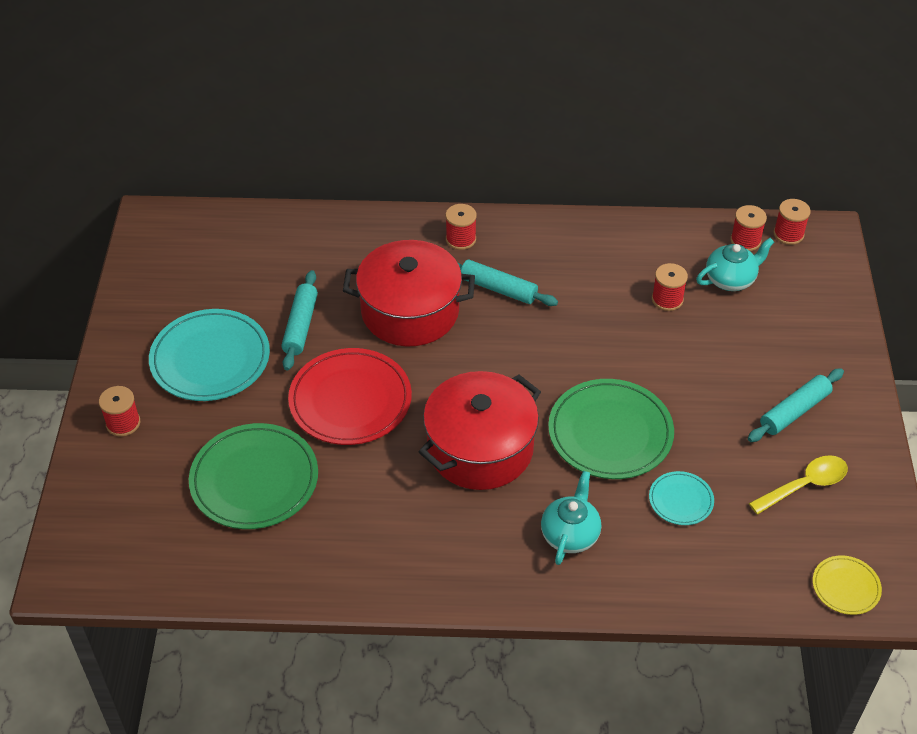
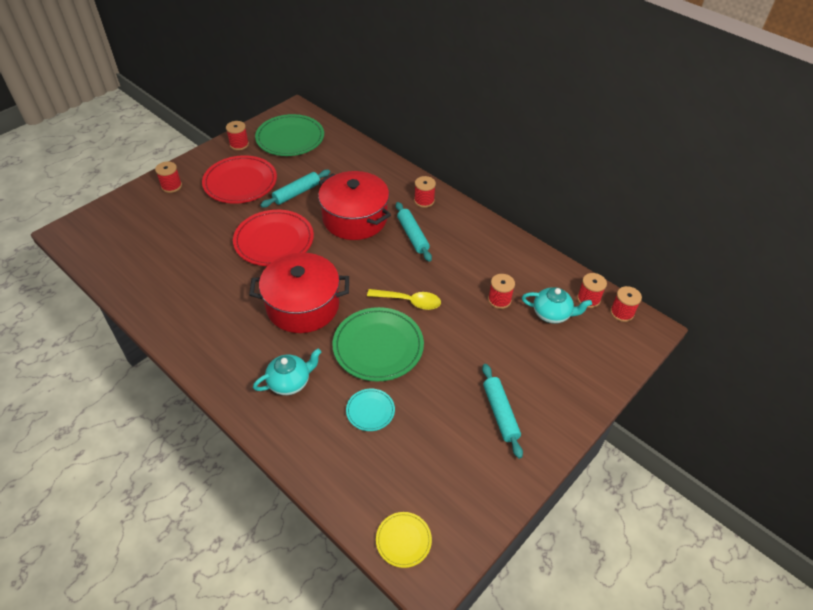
camera: 40 degrees right, 0 degrees up
turquoise plate [149,309,270,401] -> red plate [202,155,277,204]
green plate [189,423,318,529] -> green plate moved to [255,114,324,156]
turquoise rolling pin [748,368,844,442] -> turquoise rolling pin turned 75 degrees clockwise [482,364,523,459]
yellow spoon [749,455,848,514] -> yellow spoon moved to [367,289,441,310]
none -> red spool [226,121,249,150]

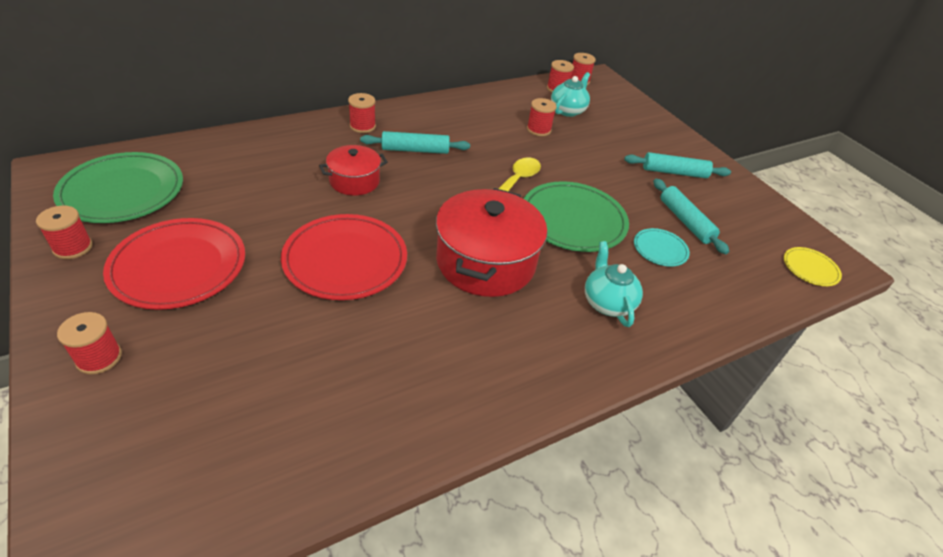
camera: 75 degrees left, 5 degrees down
turquoise rolling pin [260,169,330,208] -> turquoise rolling pin moved to [653,179,729,254]
red pot [318,171,391,240] -> red pot [319,145,388,196], size x0.56

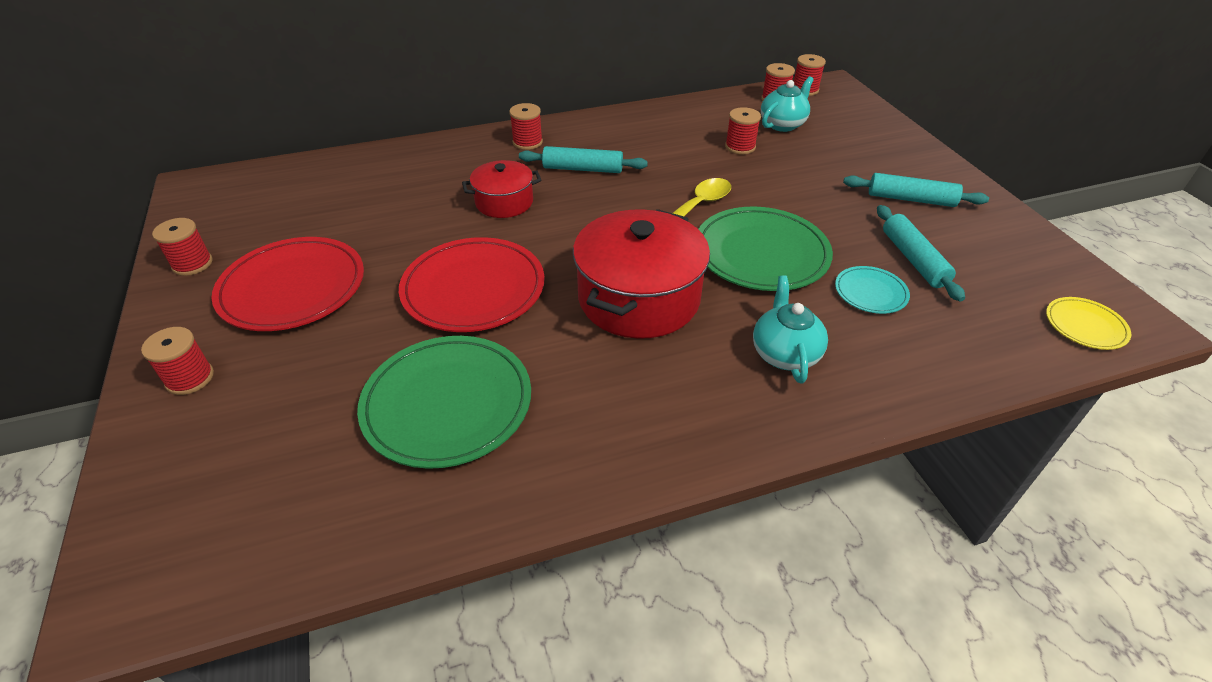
camera: 15 degrees right, 0 degrees up
green plate [53,152,183,223] -> green plate moved to [357,336,531,469]

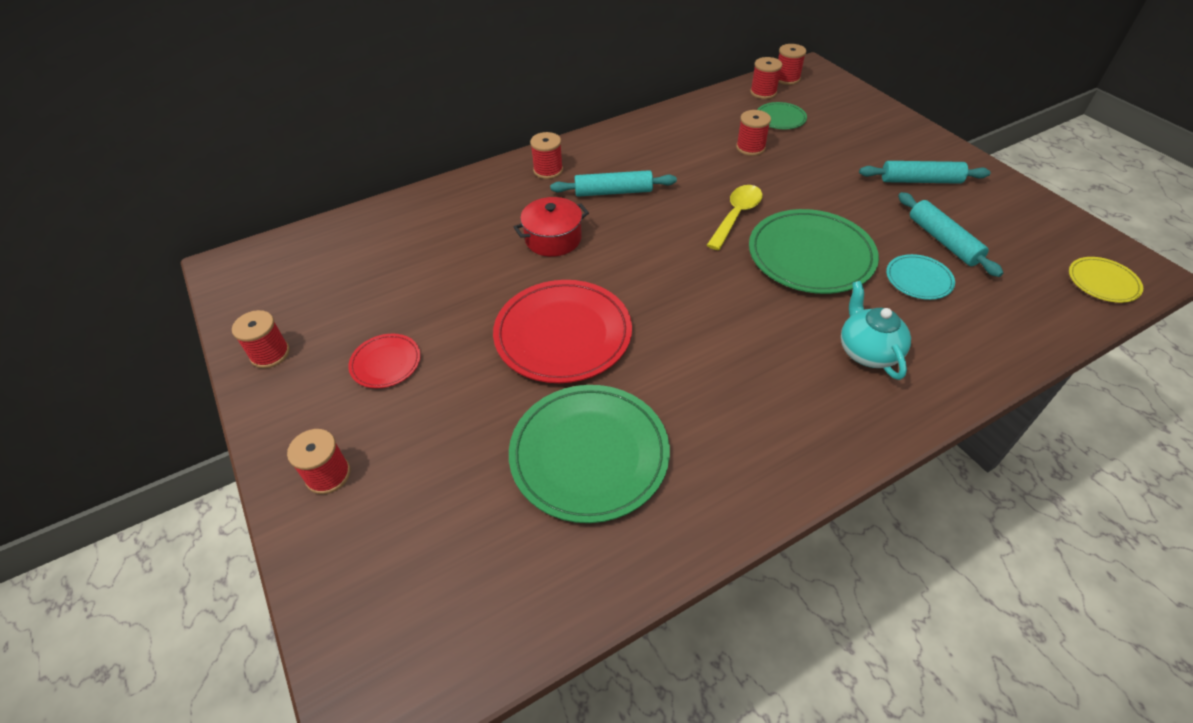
camera: 10 degrees left, 5 degrees up
red plate [212,237,364,331] -> red plate [348,334,421,388], size x0.50
red pot [573,209,710,339] -> none
turquoise teapot [761,76,814,132] -> green plate [757,102,807,129]

